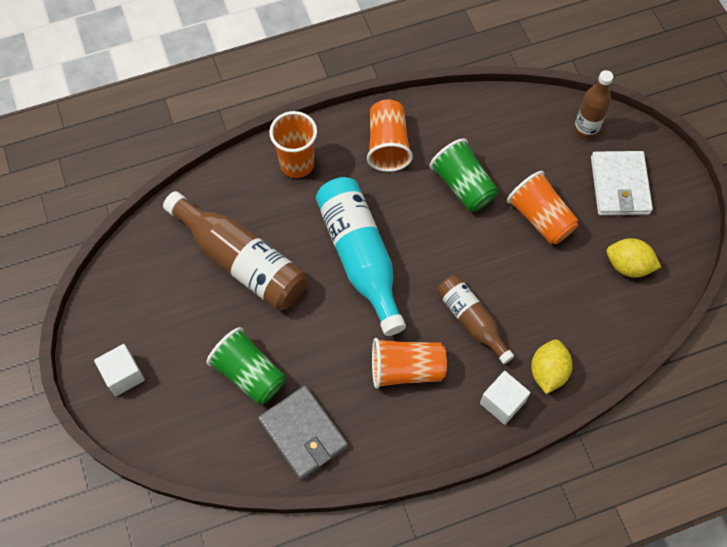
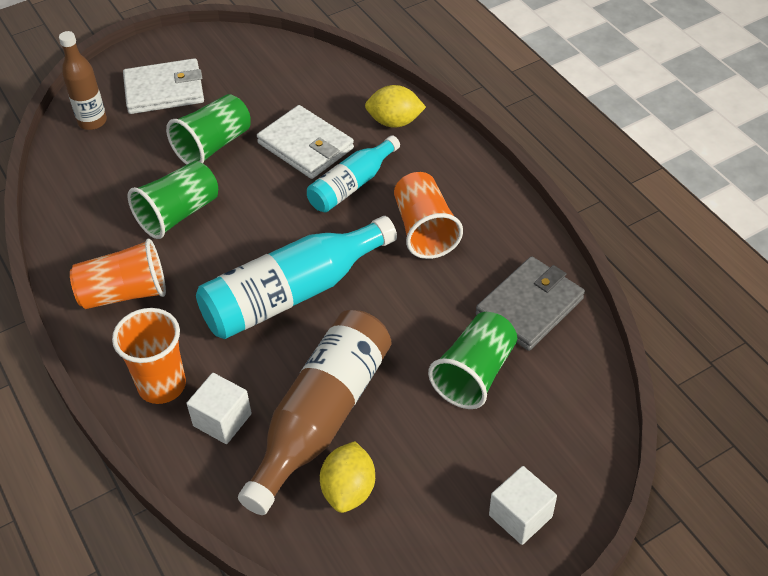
camera: 100 degrees left, 15 degrees down
brown bottle [437,275,514,364] -> turquoise bottle [307,135,400,212]
white cube [480,371,530,425] -> white cube moved to [187,373,252,444]
orange cup [507,171,579,244] -> green cup [166,94,251,165]
yellow lemon [607,238,661,277] -> yellow lemon moved to [320,441,375,513]
none -> white wallet [257,105,354,179]

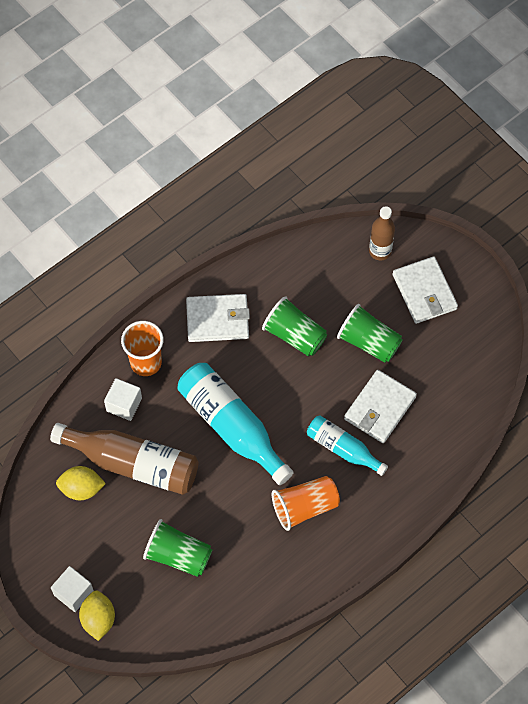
camera: 80 degrees right, 15 degrees up
orange cup [70,239,166,309] -> white wallet [186,294,250,342]
yellow lemon [365,85,426,128] -> yellow lemon moved to [79,591,115,641]
grey wallet [476,256,585,351] -> none

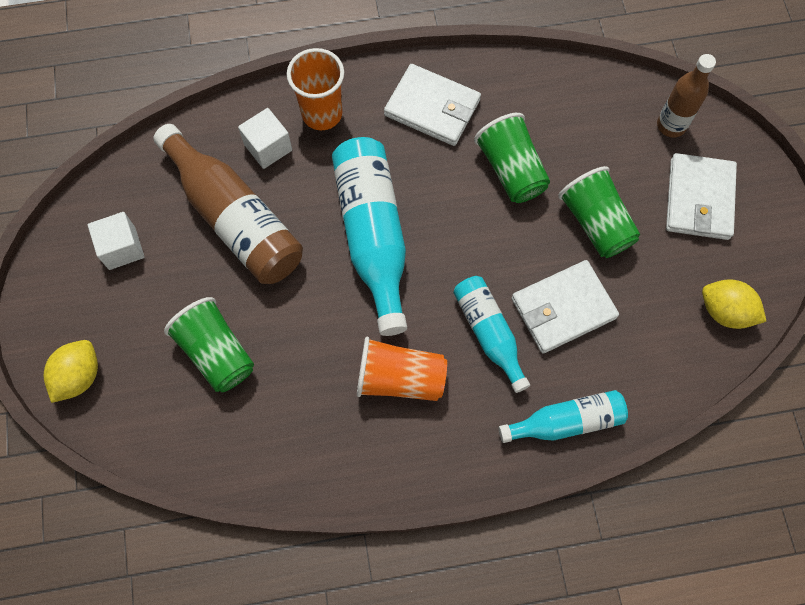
camera: 30 degrees right, 5 degrees up
white cube [51,566,94,612] -> white cube moved to [88,212,144,270]
yellow lemon [56,466,106,500] -> yellow lemon moved to [702,279,767,329]
none -> turquoise bottle [498,390,628,443]

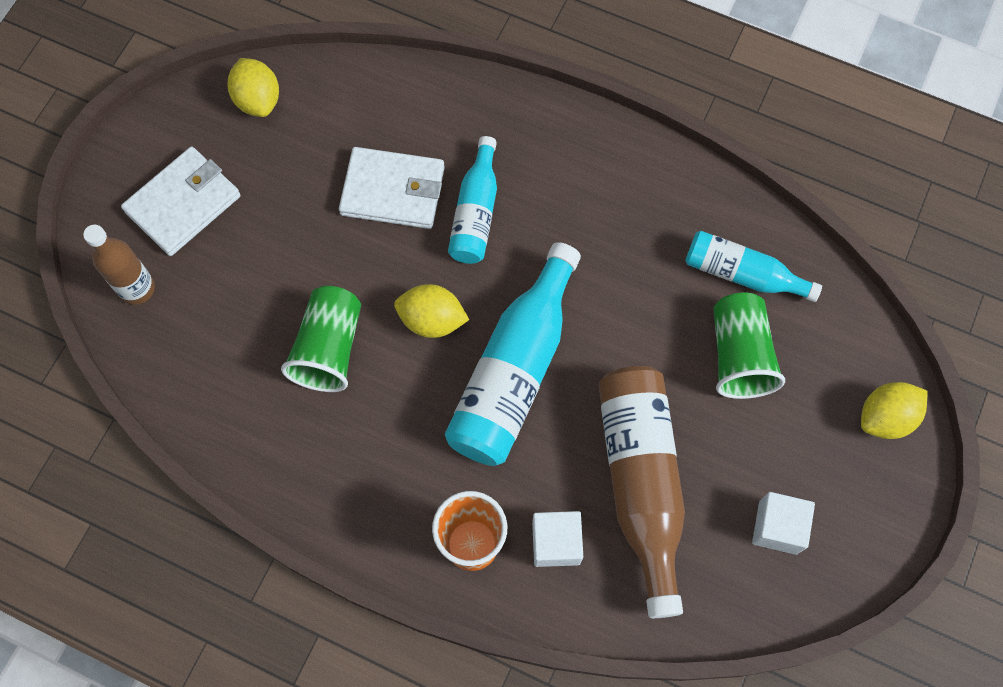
camera: 145 degrees left, 0 degrees up
orange cup [357,337,447,401] -> none
white wallet [384,64,481,146] -> none
turquoise bottle [498,390,628,443] -> turquoise bottle moved to [685,231,822,302]
green cup [558,166,640,258] -> none
none -> yellow lemon [394,284,469,338]

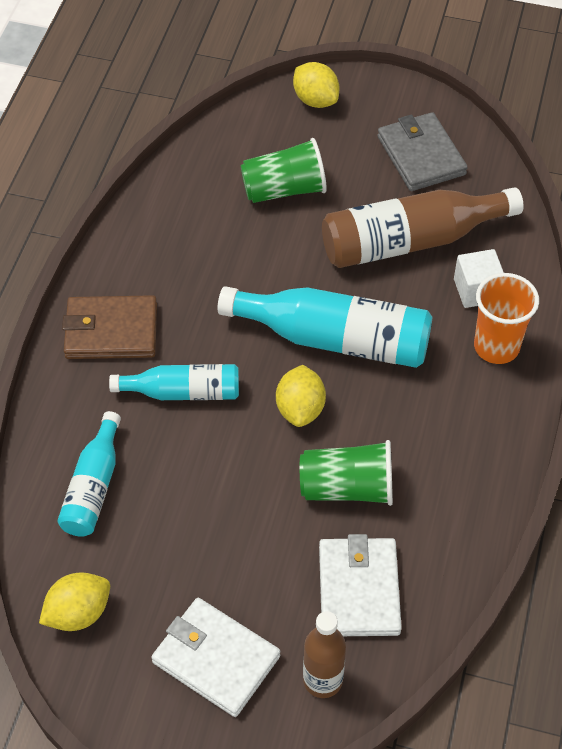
camera: 100 degrees left, 15 degrees down
white wallet [339,147,445,229] -> white wallet moved to [319,534,402,636]
turquoise bottle [685,231,822,302] -> turquoise bottle moved to [57,411,121,537]
white cube [752,492,815,555] -> grey wallet [377,112,468,191]
none -> brown wallet [62,295,157,359]

